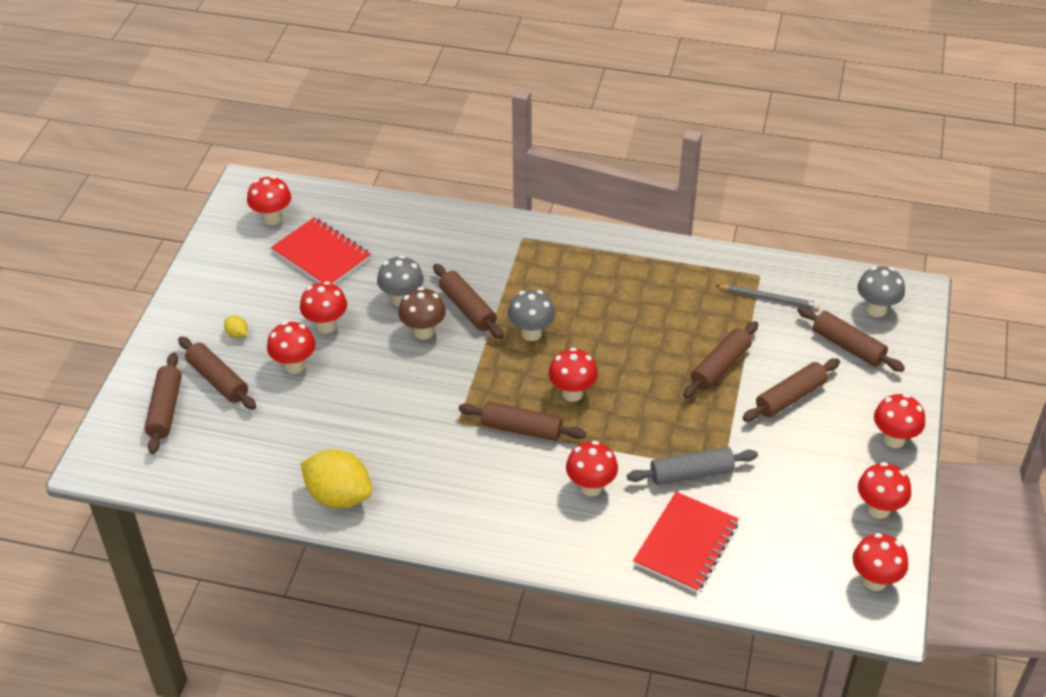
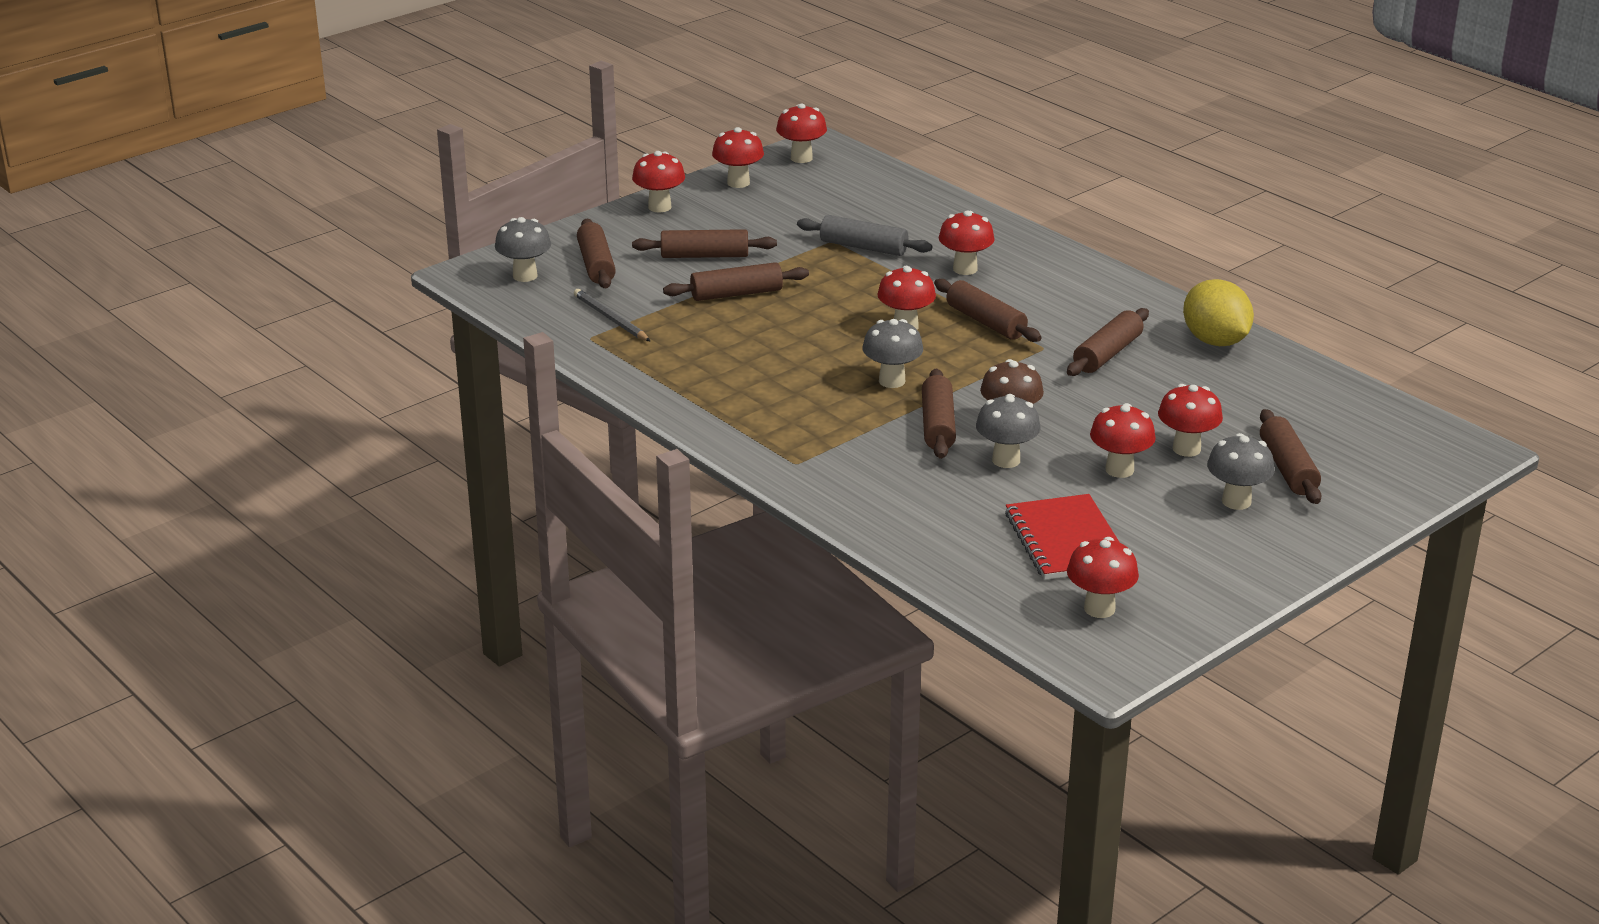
camera: 145 degrees left, 15 degrees down
brown rolling pin [144,352,182,454] -> brown rolling pin moved to [1067,308,1149,376]
yellow lemon [224,316,248,338] -> grey mushroom [1207,433,1274,510]
red notebook [633,492,739,593] -> none

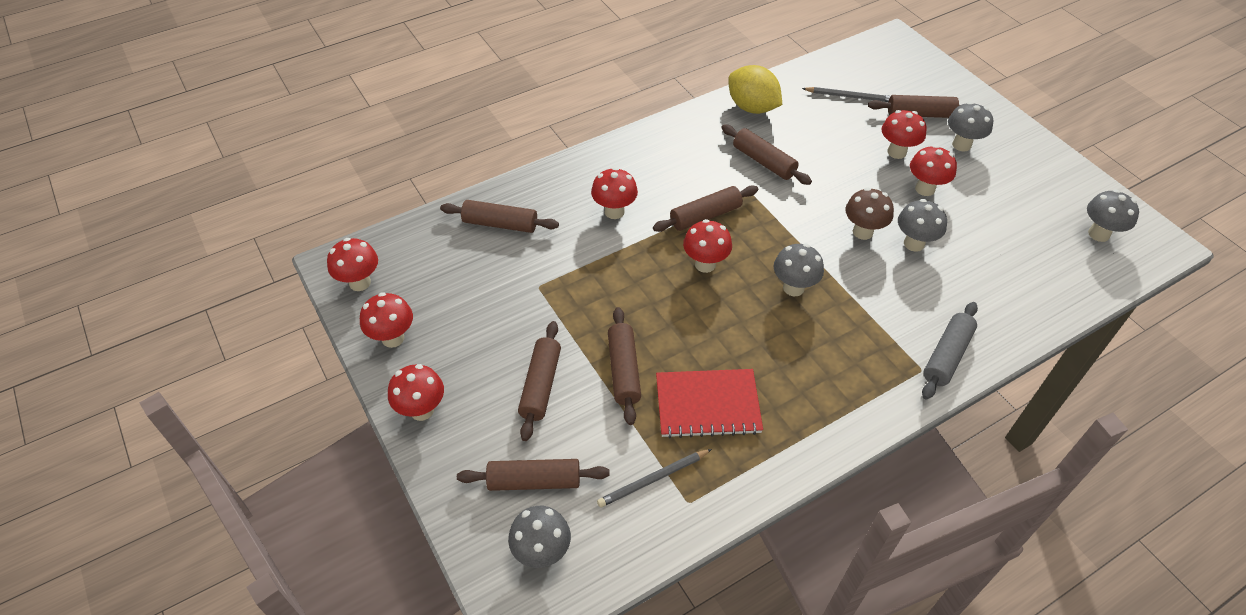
camera: 80 degrees left, 20 degrees up
grey rolling pin [797,215,932,256] -> grey rolling pin moved to [922,302,978,400]
brown rolling pin [922,369,956,459] -> brown rolling pin moved to [440,200,559,233]
red notebook [1005,494,1120,580] -> red notebook moved to [656,369,763,438]
red mushroom [1067,537,1139,618] -> grey mushroom [1087,190,1139,242]
yellow lemon [1183,279,1254,346] -> yellow lemon turned 60 degrees clockwise [728,65,782,114]
none -> grey pencil [802,87,890,102]

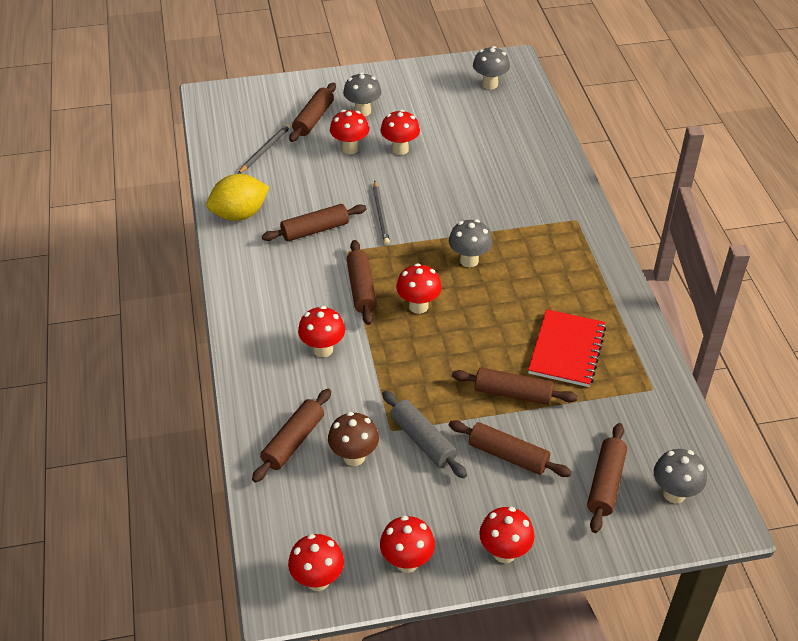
camera: 70 degrees left, 5 degrees down
grey pencil [597,449,712,508] -> grey pencil moved to [373,181,390,245]
brown mushroom [845,188,894,240] -> brown mushroom moved to [328,412,379,466]
grey mushroom [898,199,947,252] -> none
grey rolling pin [922,302,978,400] -> grey rolling pin moved to [382,391,467,478]

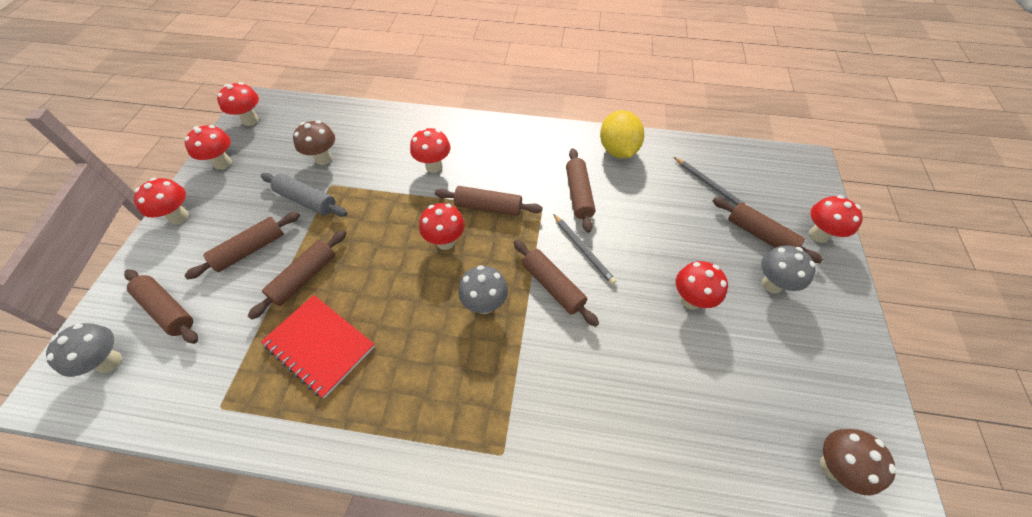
camera: 110 degrees right, 10 degrees up
brown rolling pin [252,389,331,483] -> brown rolling pin moved to [513,240,599,327]
red mushroom [330,110,369,154] -> red mushroom moved to [809,195,863,243]
grey pencil [373,181,390,245] -> grey pencil turned 135 degrees counterclockwise [553,214,616,285]
grey rolling pin [382,391,467,478] -> grey rolling pin turned 45 degrees clockwise [261,173,347,217]
grey mushroom [473,46,510,90] -> brown mushroom [820,429,896,495]

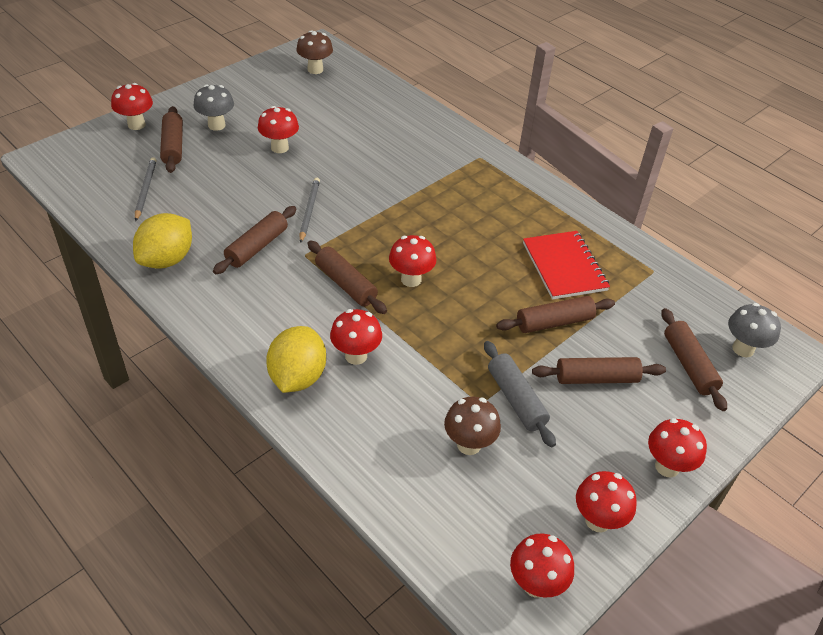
camera: 145 degrees left, 10 degrees down
grey mushroom [458,265,508,314] -> none
brown rolling pin [513,240,599,327] -> none
none -> yellow lemon [266,326,326,393]

